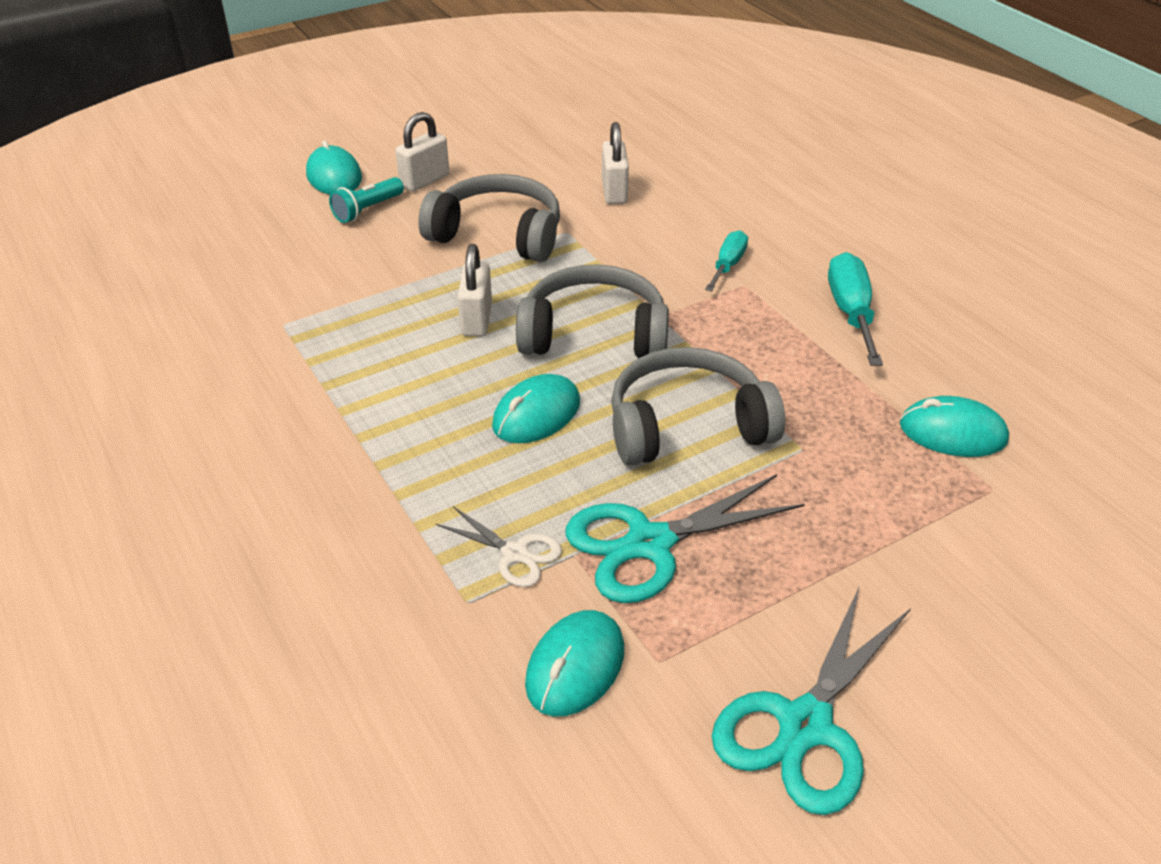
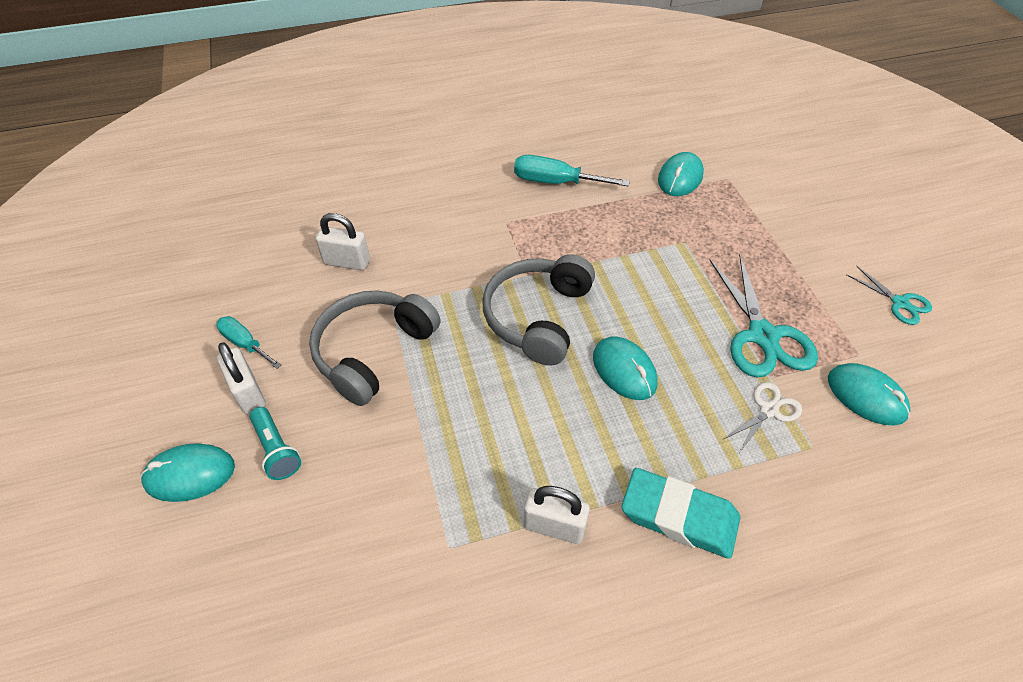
camera: 75 degrees left, 10 degrees up
white padlock [457,244,492,336] -> white padlock moved to [524,486,590,544]
grey headphones [611,347,785,466] -> none
turquoise screwdriver [705,230,748,292] -> turquoise screwdriver moved to [216,316,282,369]
turquoise scissors [712,588,911,815] -> turquoise scissors [847,266,932,325], size x0.54
none -> turquoise eraser [621,468,740,559]

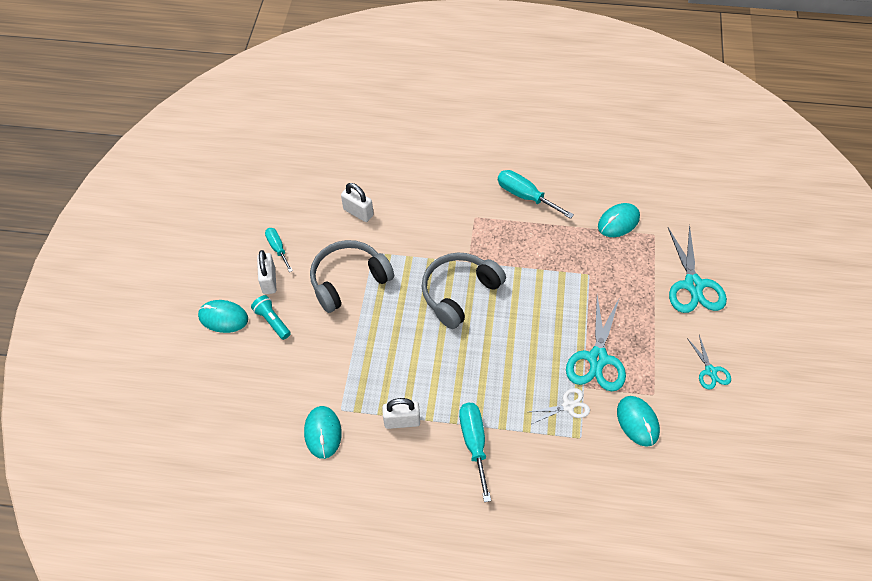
camera: 25 degrees right, 5 degrees up
turquoise flashlight [250,407,301,480] -> turquoise flashlight turned 150 degrees clockwise [251,295,291,340]
white padlock [524,486,590,544] -> white padlock turned 45 degrees counterclockwise [382,398,420,429]
turquoise mouse [593,337,658,400] -> turquoise mouse moved to [304,406,342,459]
turquoise eraser [621,468,740,559] -> turquoise screwdriver [459,403,491,502]
none -> turquoise scissors [668,225,727,313]

